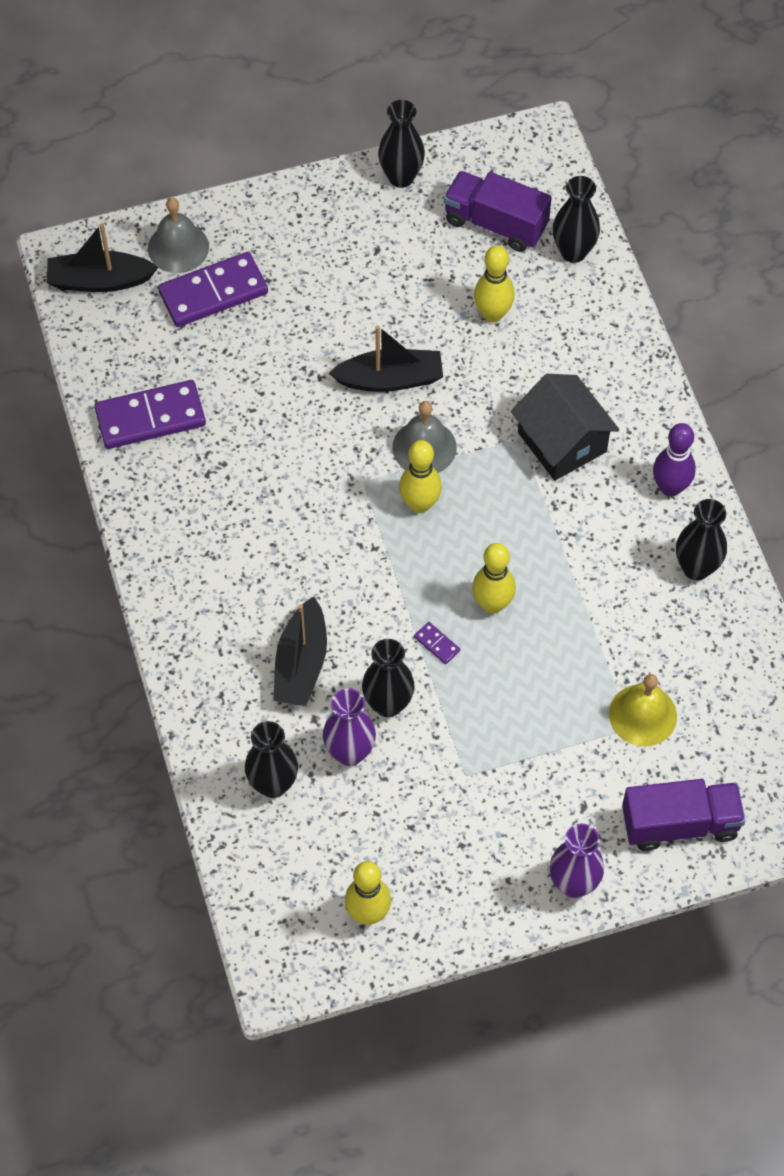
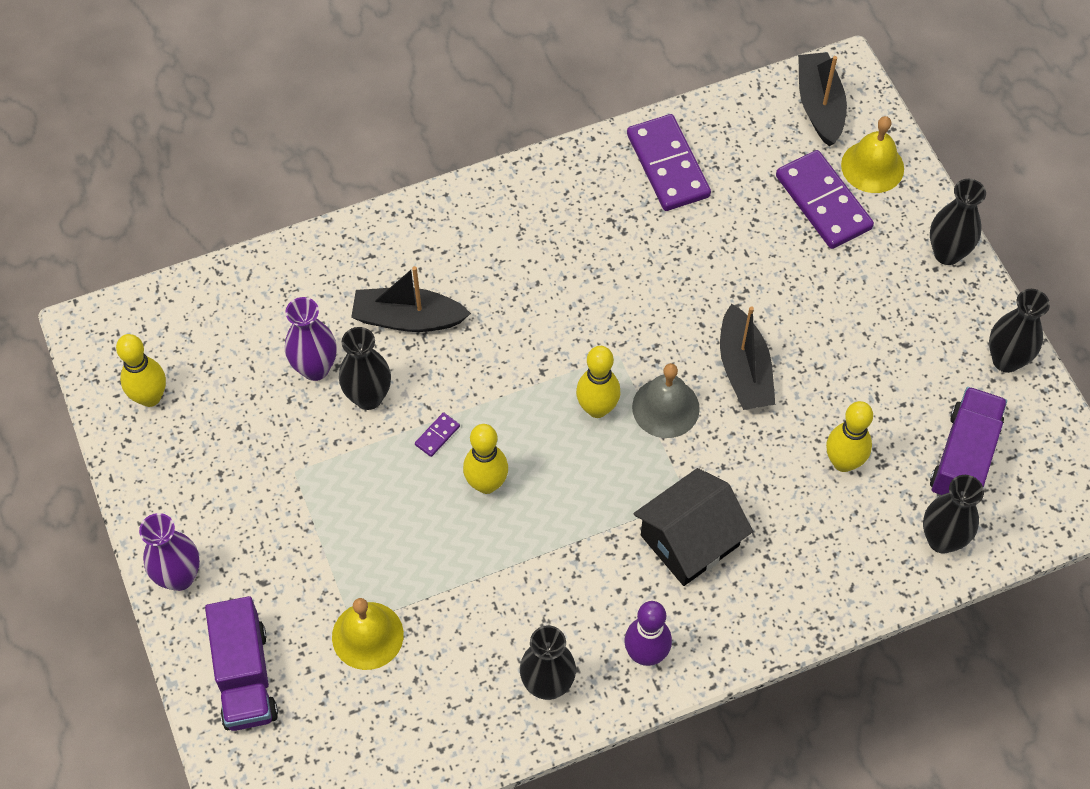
camera: 85 degrees right, 0 degrees up
grey bell [148,198,209,273] -> yellow bell [841,116,904,193]
black vase [245,721,298,798] -> black vase moved to [930,179,986,265]

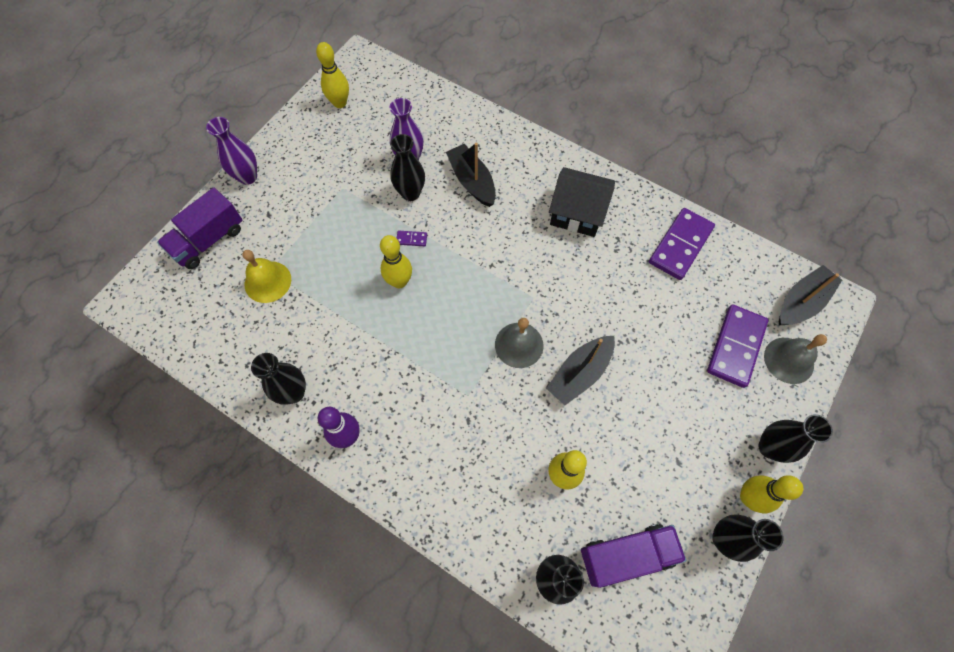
camera: 55 degrees right, 5 degrees up
yellow bowling pin [576,346,621,418] -> yellow bowling pin moved to [740,475,803,513]
black house [634,468,753,586] -> black house moved to [549,167,615,237]
yellow bell [841,116,904,193] -> grey bell [764,334,827,384]

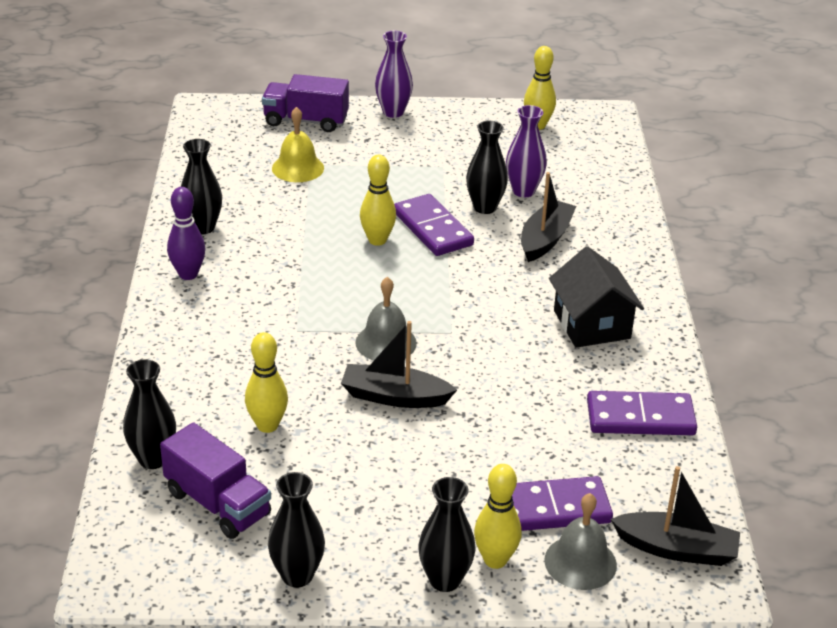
camera: 55 degrees right, 30 degrees down
purple domino [397,231,427,246] -> purple domino [394,194,474,256], size x2.44
yellow bowling pin [740,475,803,513] -> yellow bowling pin moved to [474,464,522,569]

